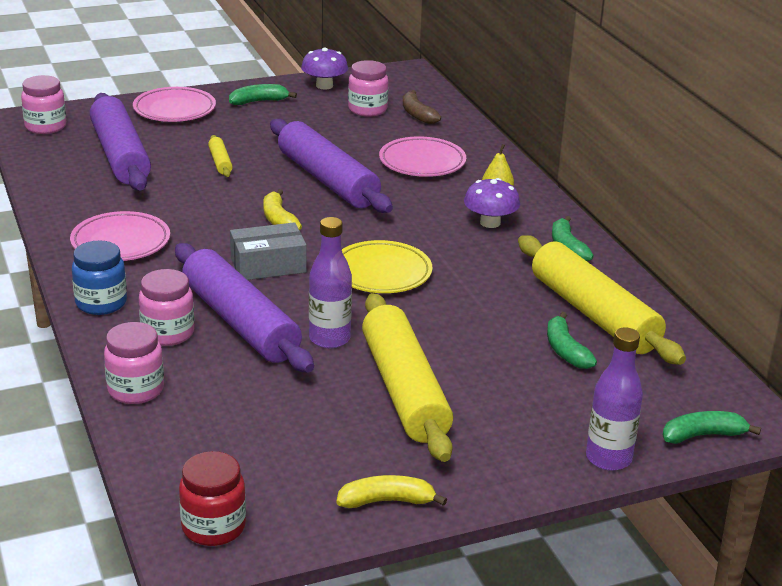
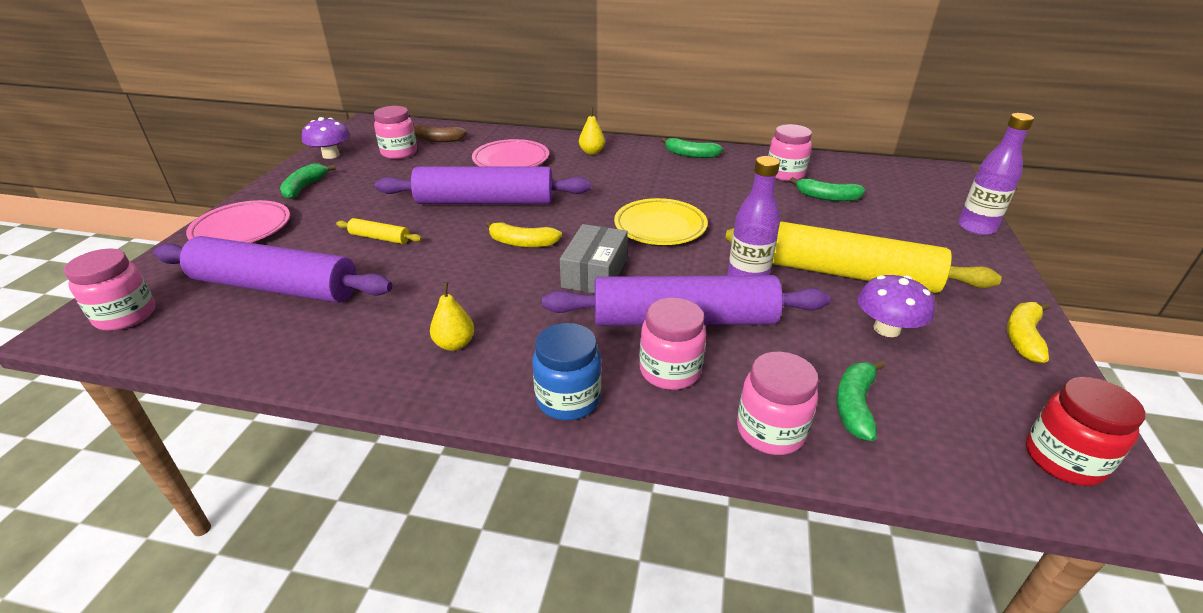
camera: 55 degrees left, 5 degrees up
pink plate [70,211,170,261] -> yellow pear [430,282,474,351]
purple mushroom [464,178,520,228] -> purple mushroom moved to [858,275,935,337]
yellow rolling pin [518,235,686,365] -> pink jar [768,124,812,181]
green banana [662,411,761,444] -> green banana moved to [836,360,885,441]

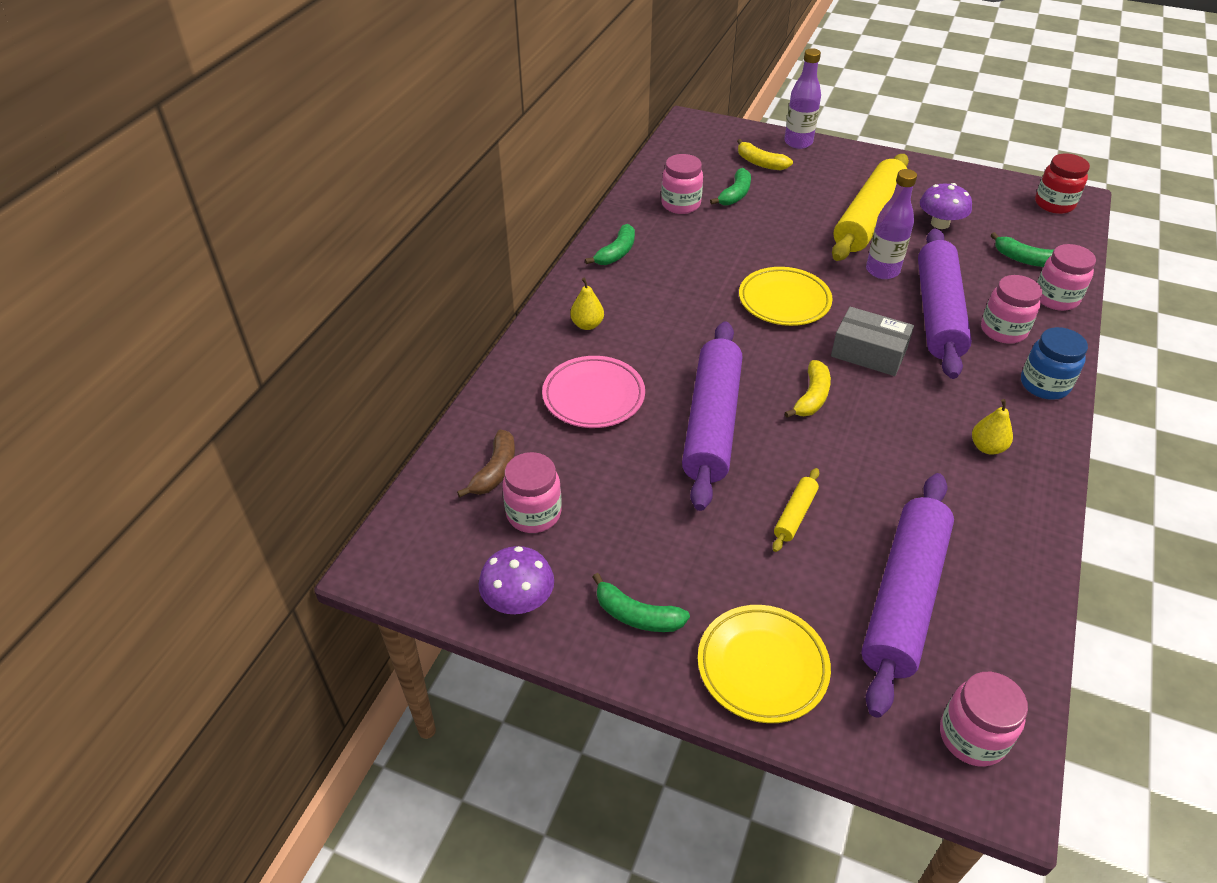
camera: 80 degrees left, 10 degrees up
pink plate [186,200,290,243] -> yellow plate [698,605,831,723]
yellow banana [1007,302,1050,363] -> yellow banana moved to [737,139,793,170]

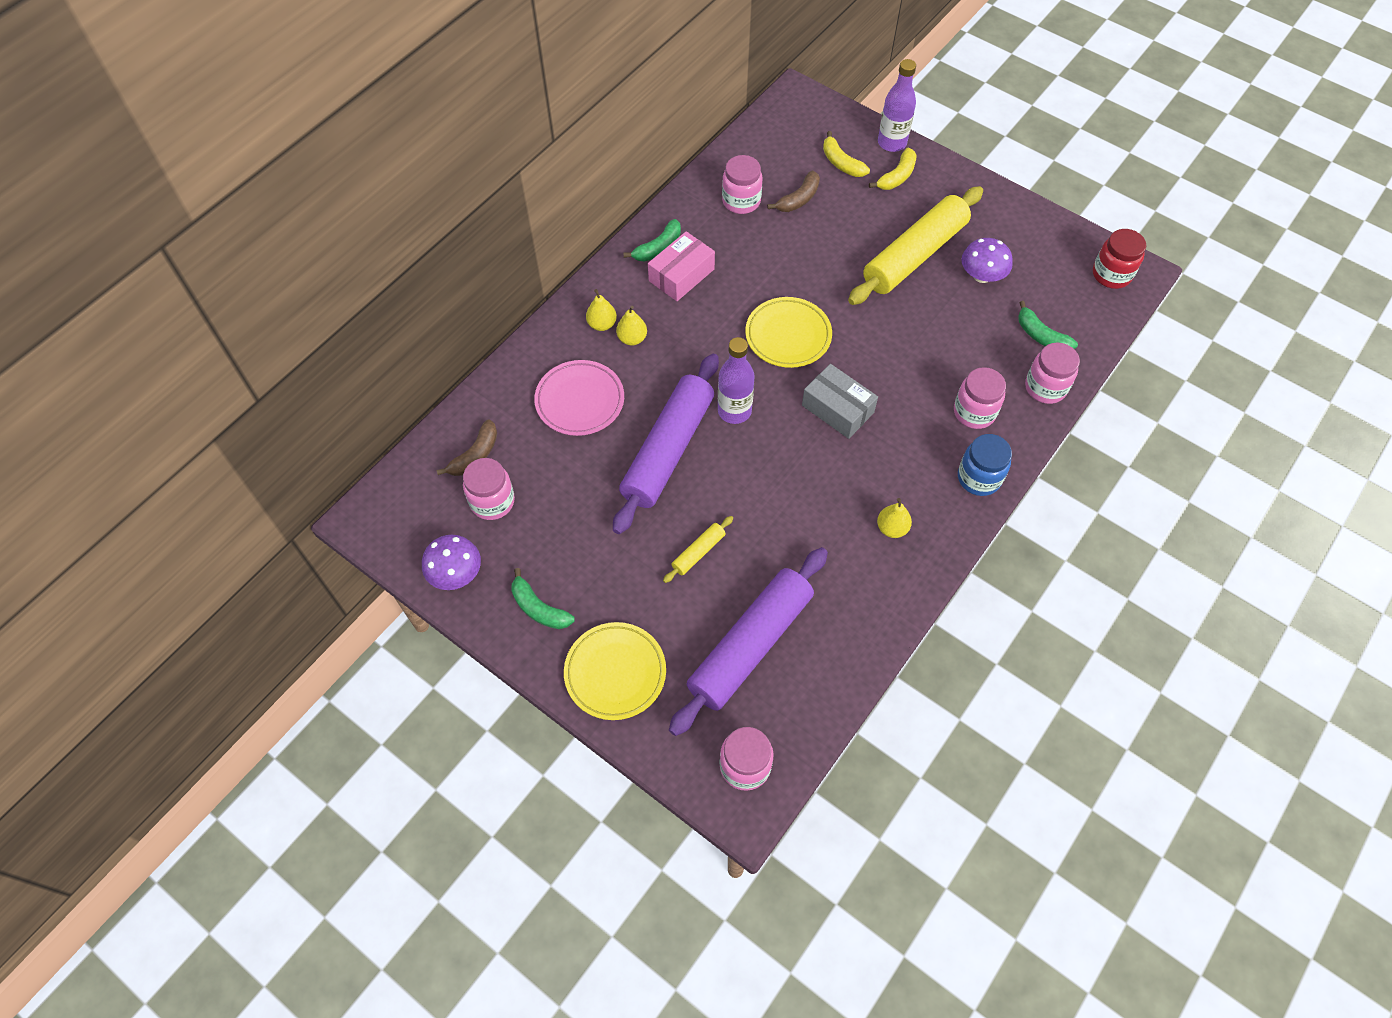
camera: 15 degrees right, 15 degrees up
green banana [710,168,751,206] -> brown banana [767,170,820,212]
yellow banana [785,360,831,418] -> yellow banana moved to [869,148,917,190]
purple bottle [866,169,917,279] -> purple bottle moved to [718,337,755,424]
purple rolling pin [918,228,972,379] -> none
none -> yellow pear [616,306,647,346]
none -> pink box [648,231,715,301]

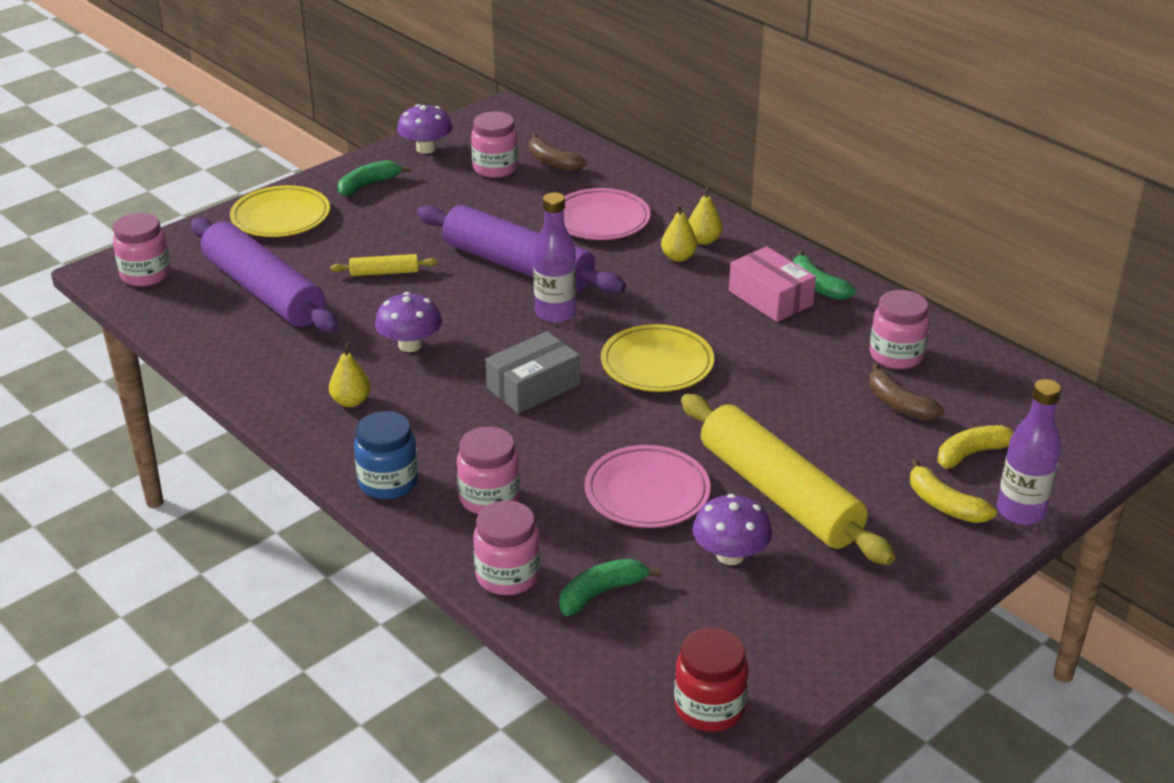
camera: 100 degrees right, 25 degrees down
yellow rolling pin [663,516,733,583] -> yellow rolling pin turned 60 degrees counterclockwise [330,254,437,276]
none -> purple mushroom [375,292,442,352]
none -> pink plate [584,445,711,528]

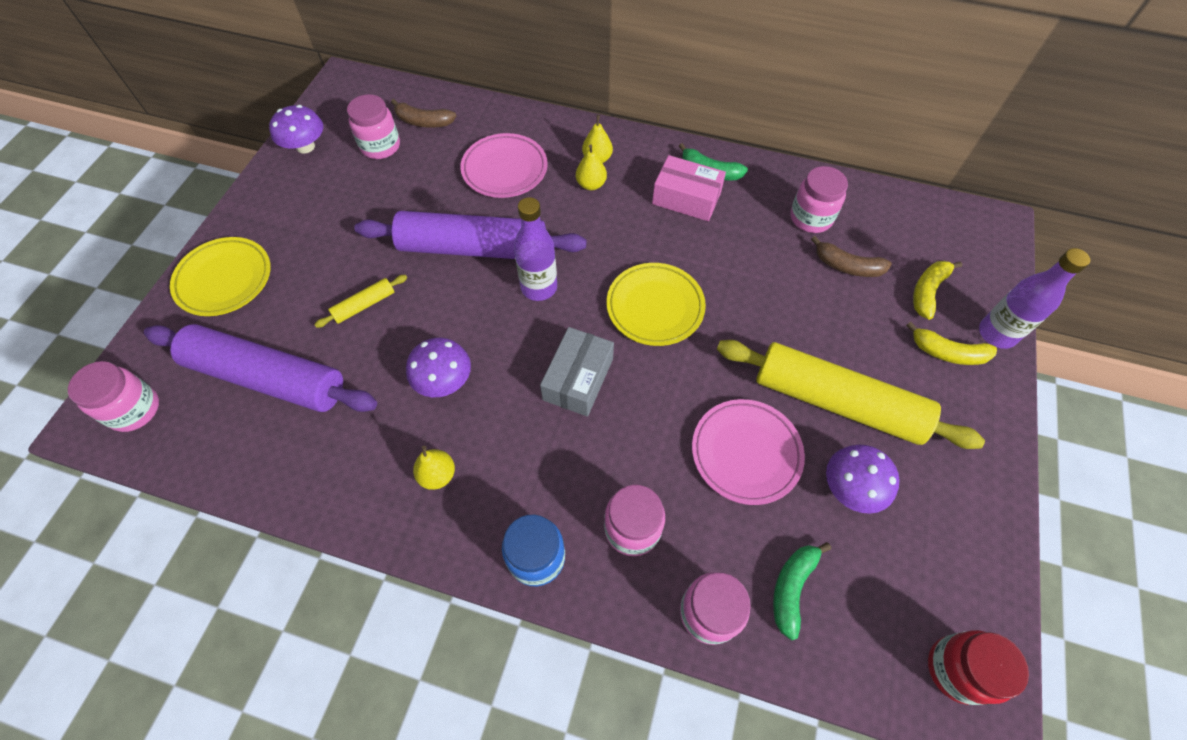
camera: 30 degrees left, 25 degrees up
green banana [338,160,411,196] -> none

